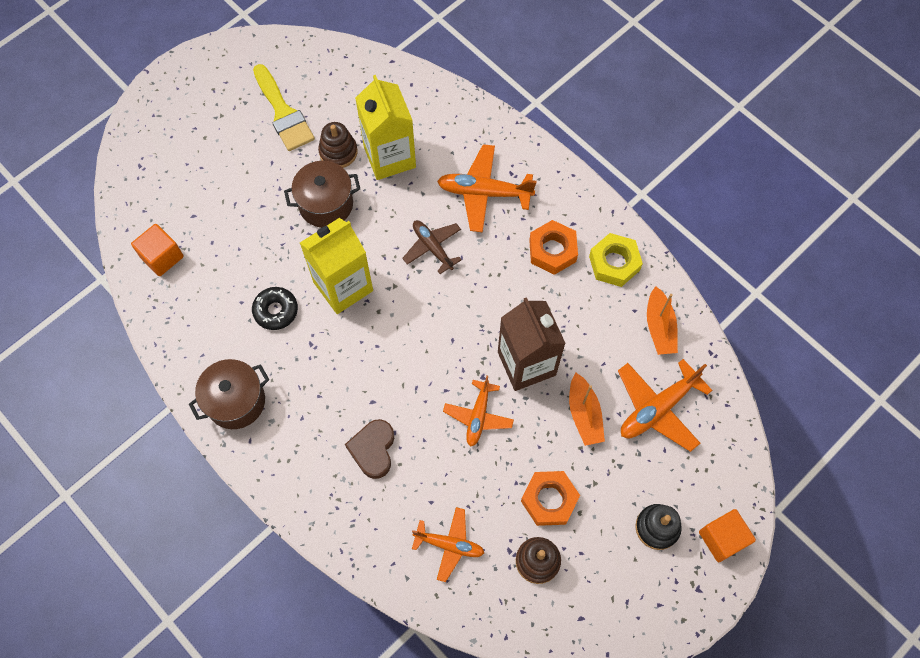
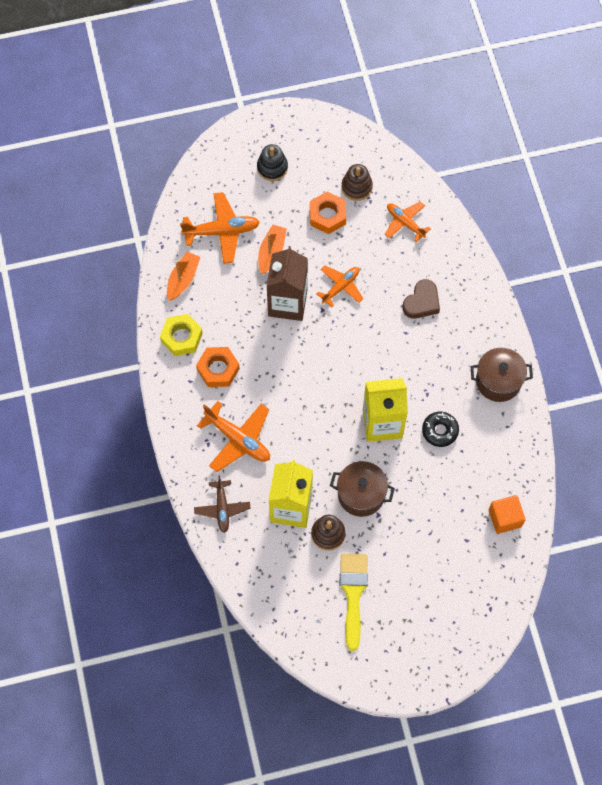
camera: 150 degrees left, 0 degrees up
brown plane [402,220,462,274] -> brown plane moved to [194,475,251,533]
orange cube [699,509,756,562] -> none

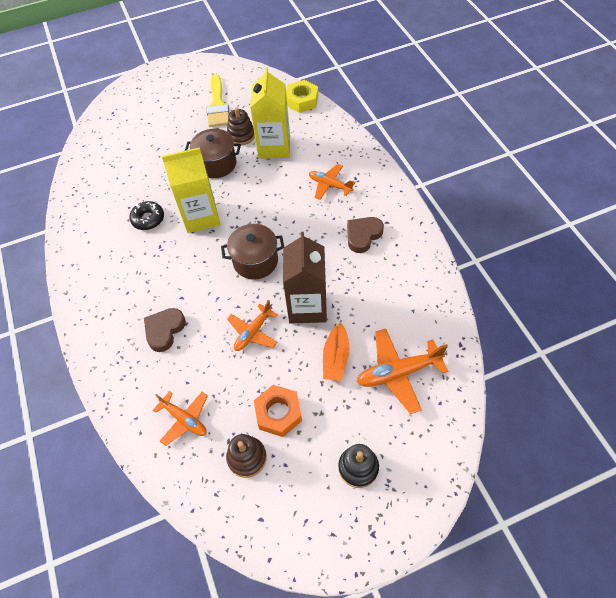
camera: 175 degrees right, 10 degrees down
yellow nut [160,314,203,356] -> yellow nut moved to [286,80,319,113]
orange boat [167,252,200,301] -> none
brown plane [194,475,251,533] -> none
orange nut [196,347,240,387] -> brown heart [347,217,384,253]
orange plane [197,401,270,472] -> orange plane [309,164,356,200], size x0.66
brown pot [471,347,533,402] -> brown pot moved to [221,224,284,280]
orange cube [489,495,526,534] -> none

